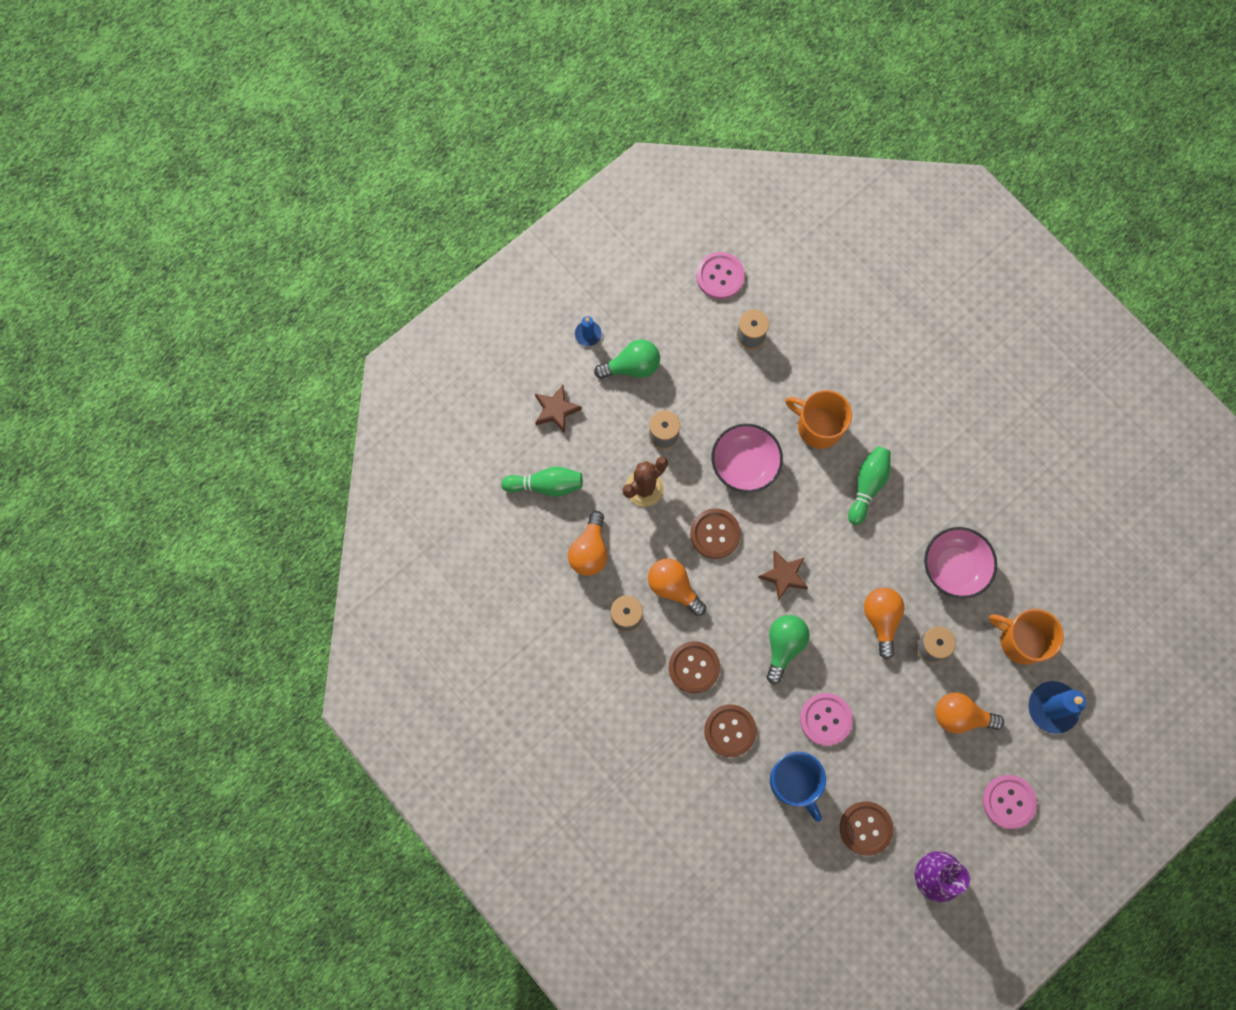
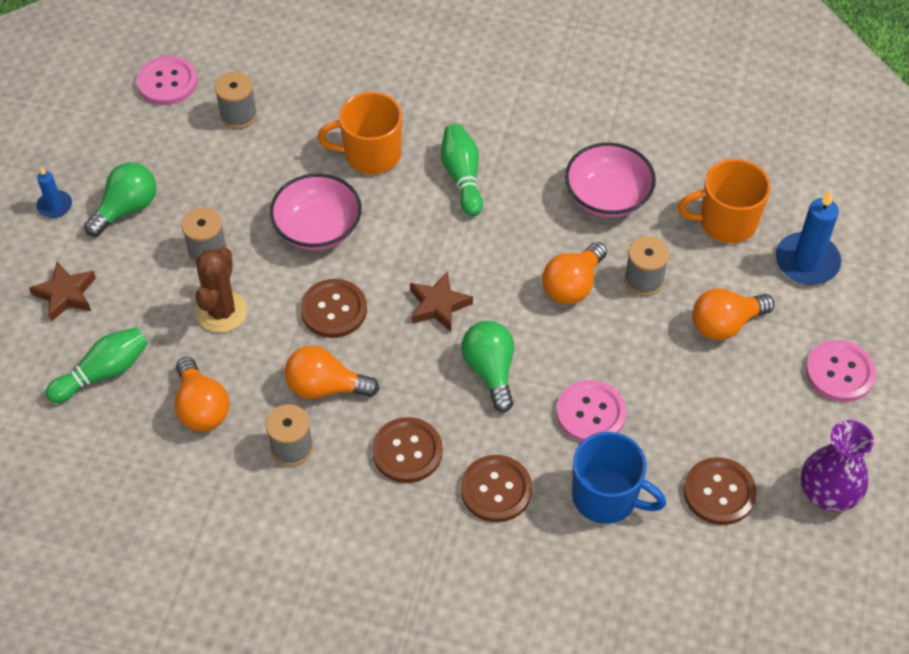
camera: 35 degrees left, 20 degrees down
orange light bulb [864,588,905,659] -> orange light bulb turned 105 degrees counterclockwise [542,242,607,304]

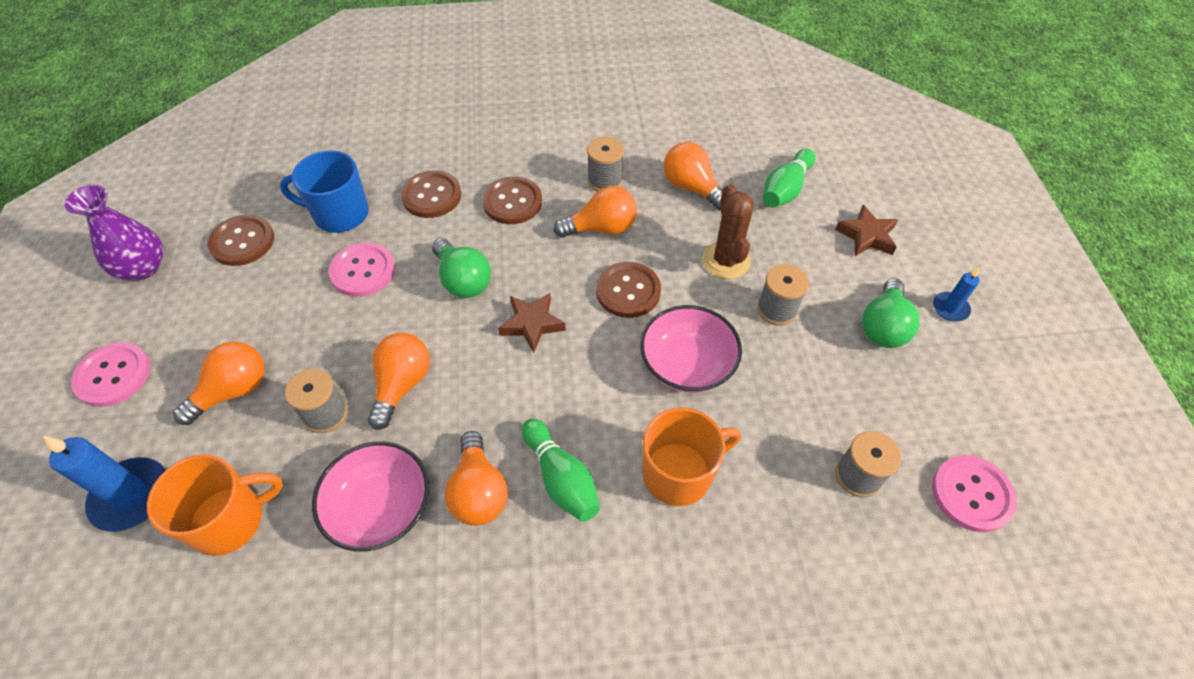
camera: 160 degrees right, 0 degrees up
none -> orange light bulb [445,431,508,526]

